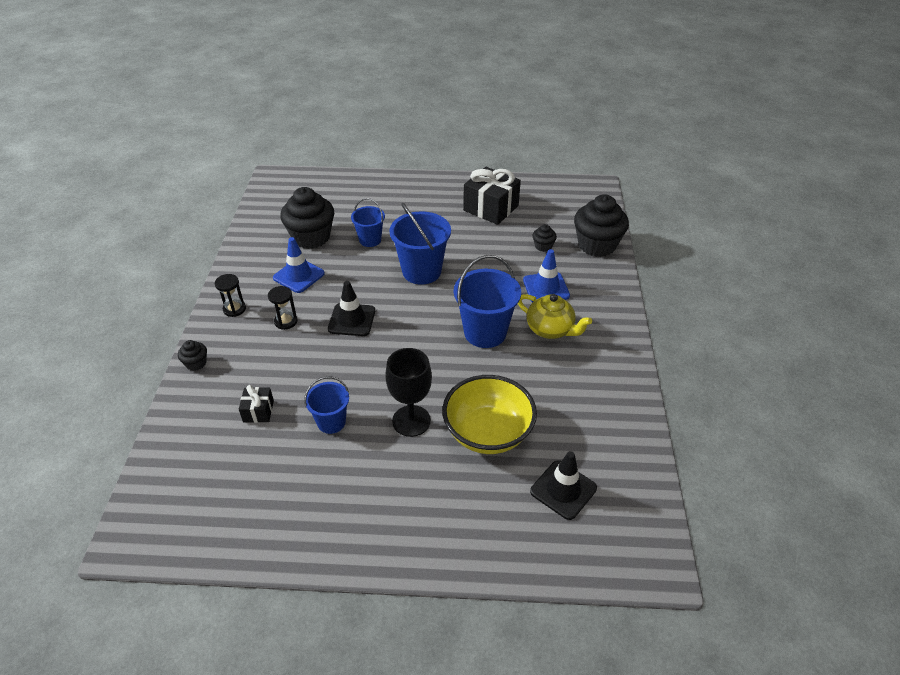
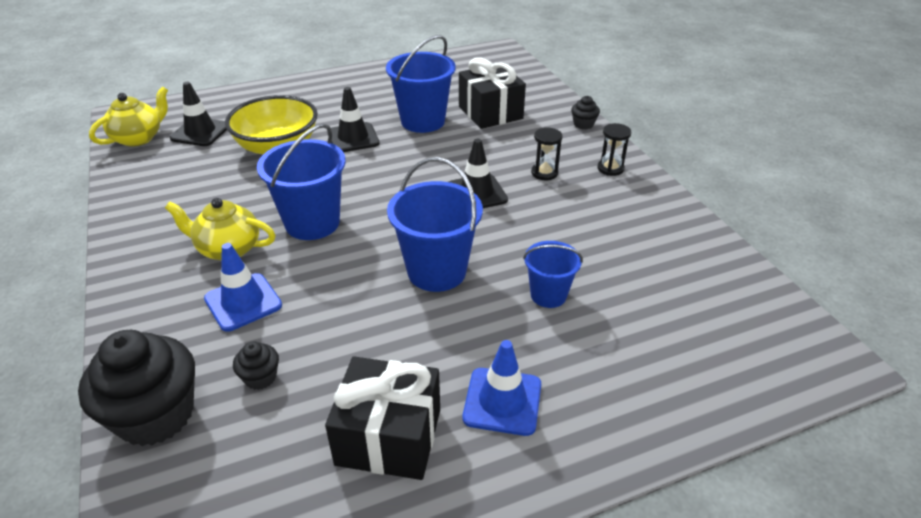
camera: 155 degrees right, 5 degrees down
black gift [239,385,274,423] -> black gift [459,57,526,129], size x1.99
blue traffic cone [273,237,325,293] -> blue traffic cone moved to [463,340,541,436]
black cupcake [280,187,334,249] -> none
blue bucket [304,376,349,434] -> blue bucket [386,35,456,133], size x1.69
black goblet [385,348,432,437] -> black traffic cone [327,87,379,152]
none -> yellow teapot [89,87,168,147]

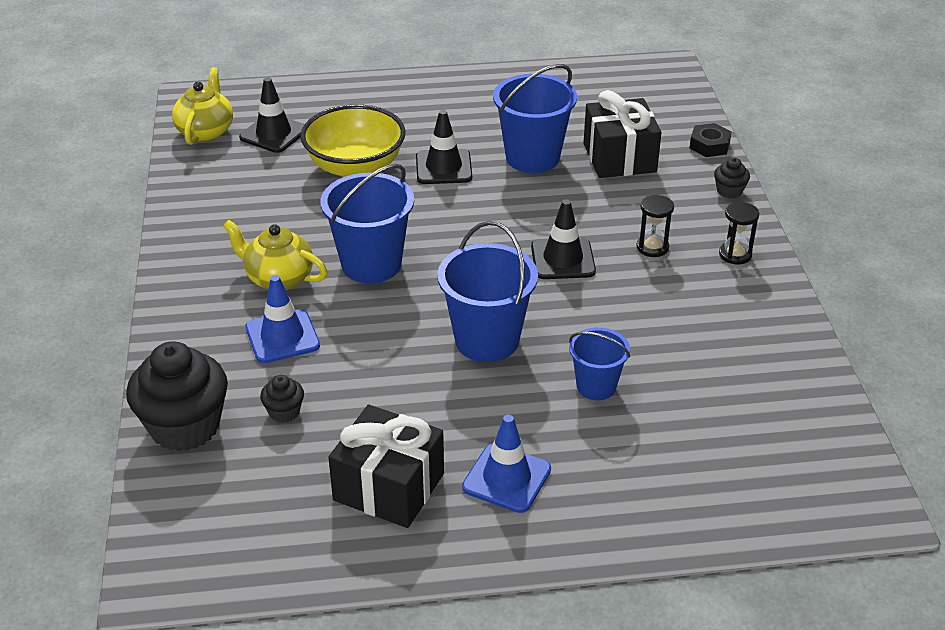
camera: 15 degrees right, 0 degrees up
yellow teapot [89,87,168,147] -> yellow teapot turned 45 degrees counterclockwise [172,67,233,145]
none -> black nut [690,123,731,157]

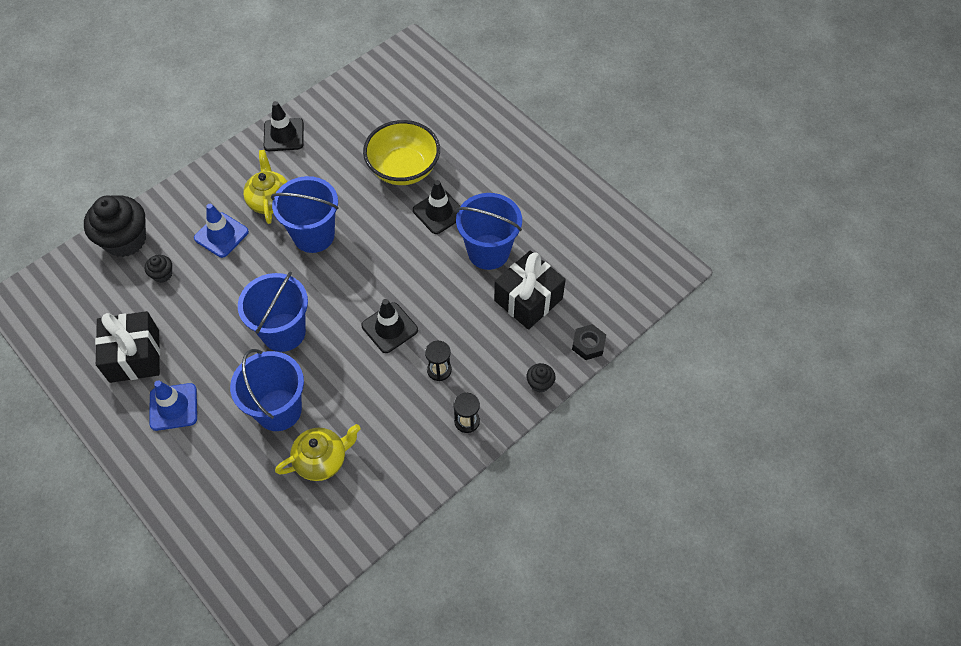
camera: 55 degrees right, 20 degrees up
yellow teapot [172,67,233,145] -> yellow teapot moved to [275,424,361,481]
black traffic cone [239,77,304,153] -> black traffic cone moved to [264,101,304,151]
blue bucket [569,328,630,400] -> blue bucket [230,349,304,431], size x1.69

